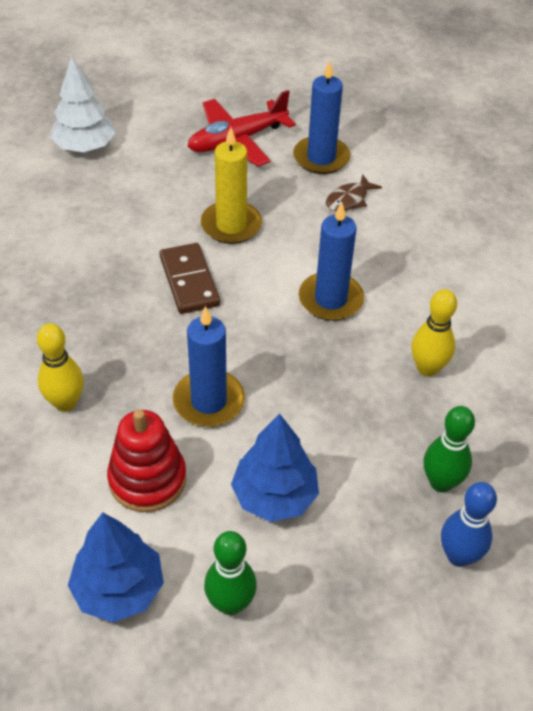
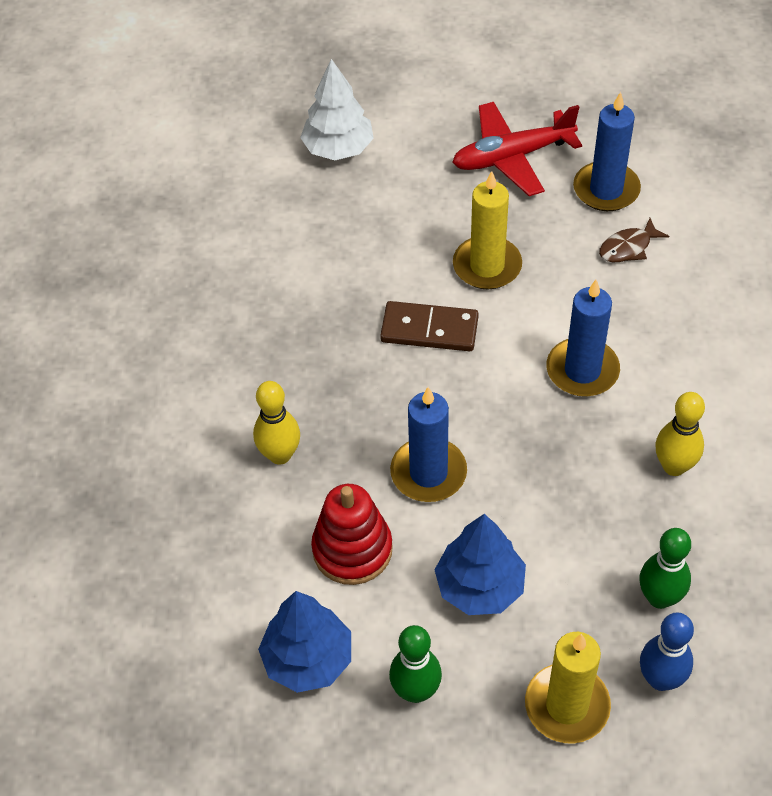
camera: 15 degrees right, 5 degrees up
brown domino [159,243,220,314] -> brown domino turned 75 degrees counterclockwise [380,301,479,351]
none -> yellow candle [525,632,611,743]

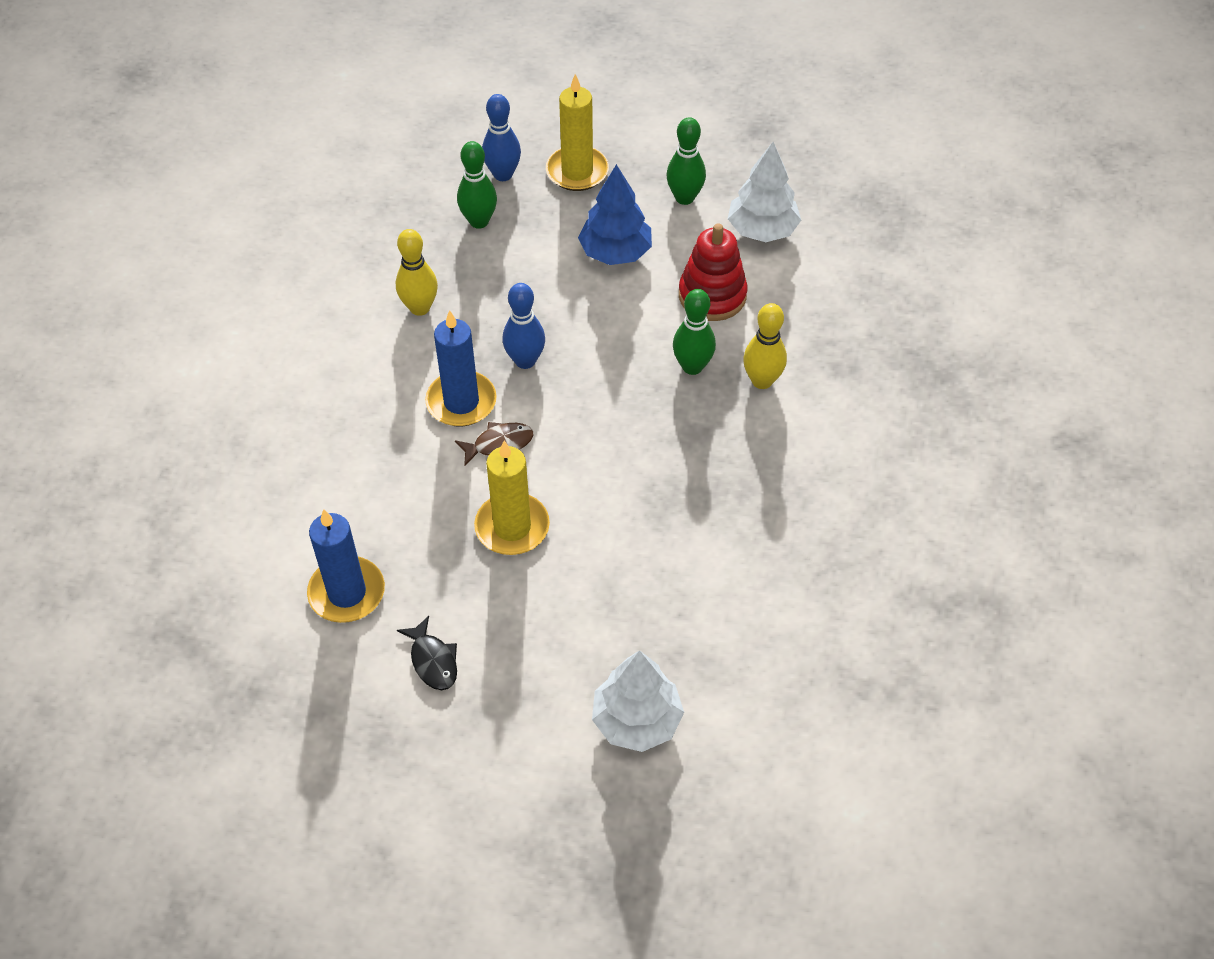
camera: 170 degrees left, 0 degrees up
blue tree [258,591,351,693] -> white tree [728,142,801,242]
brown domino [380,301,479,351] -> none
blue candle [390,387,467,502] -> none
red plane [452,102,582,196] -> black fish [397,616,457,690]
brown fish [599,218,669,262] -> brown fish moved to [455,422,533,466]
none -> blue bowling pin [502,283,545,369]
none -> green bowling pin [673,289,716,375]

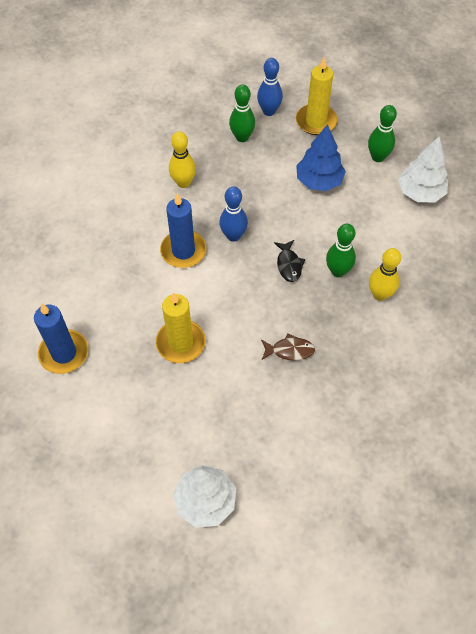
camera: 20 degrees right, 5 degrees up
black fish [397,616,457,690] -> black fish moved to [274,240,305,282]
brown fish [455,422,533,466] -> brown fish moved to [261,333,315,361]
red stacking toy [679,223,747,321] -> none

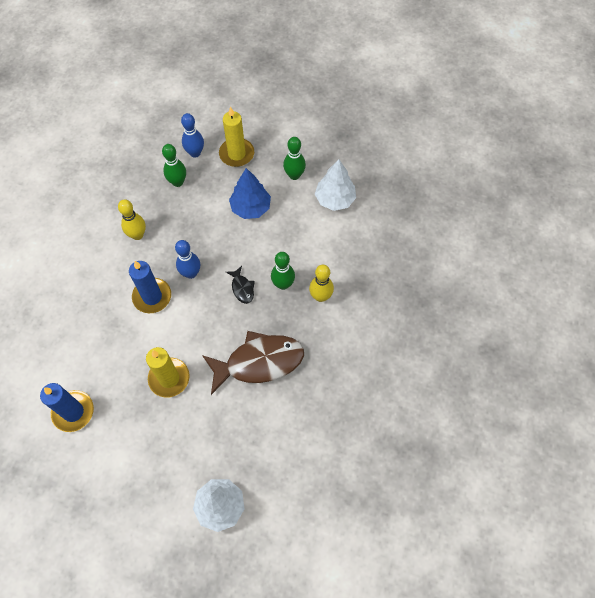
camera: 15 degrees left, 5 degrees up
brown fish [261,333,315,361] -> brown fish [202,331,304,395], size x2.26

